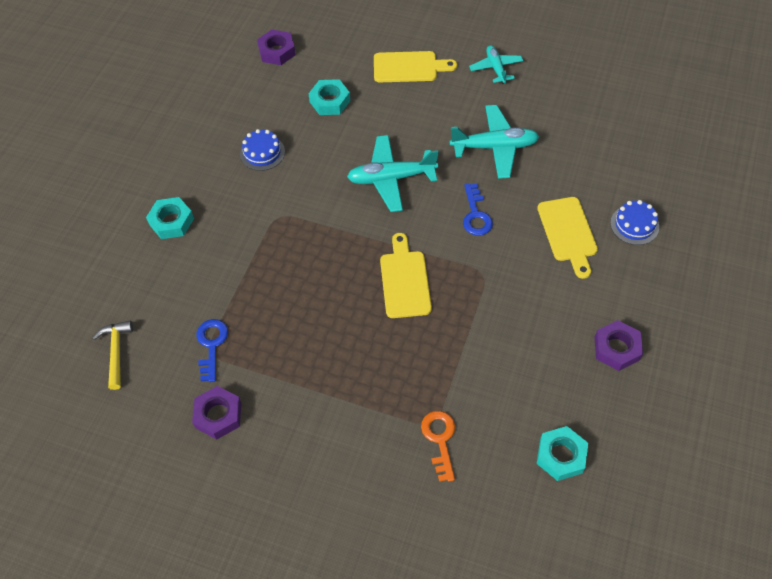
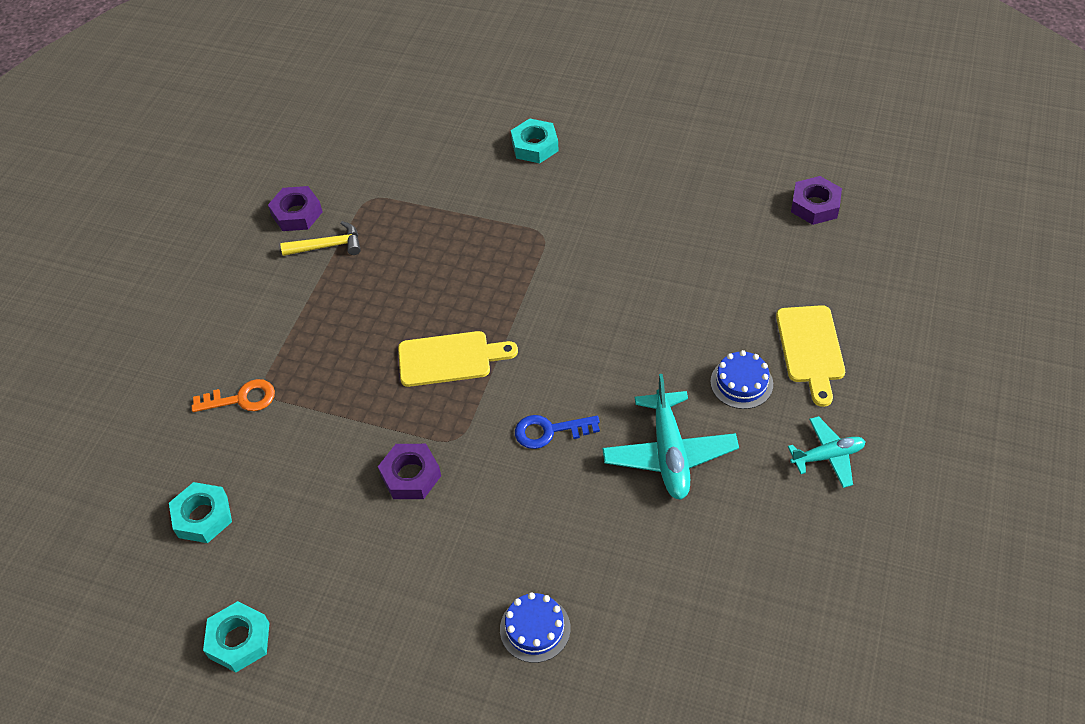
camera: 90 degrees right, 5 degrees down
yellow hammer [93,321,133,390] -> yellow hammer moved to [281,221,361,256]
blue key [197,319,228,382] -> none
blue cake [240,129,285,171] -> blue cake moved to [710,350,773,409]
turquoise nut [308,79,350,115] -> turquoise nut moved to [203,601,269,672]
turquoise plane [347,135,439,212] -> none
yellow cutting board [537,197,598,279] -> none
purple nut [594,320,643,371] -> purple nut moved to [378,444,441,499]

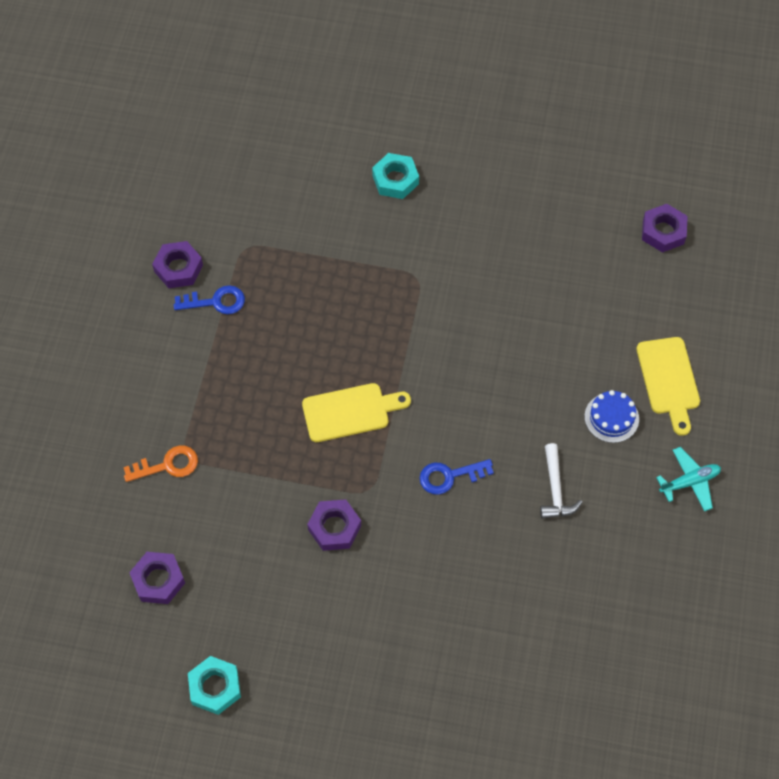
camera: 10 degrees left, 10 degrees up
turquoise nut [169,482,232,543] -> purple nut [129,552,185,604]
yellow hammer [281,221,361,256] -> blue key [174,285,245,314]
blue cake [500,592,571,663] -> none
turquoise plane [602,374,739,500] -> white hammer [540,443,583,519]

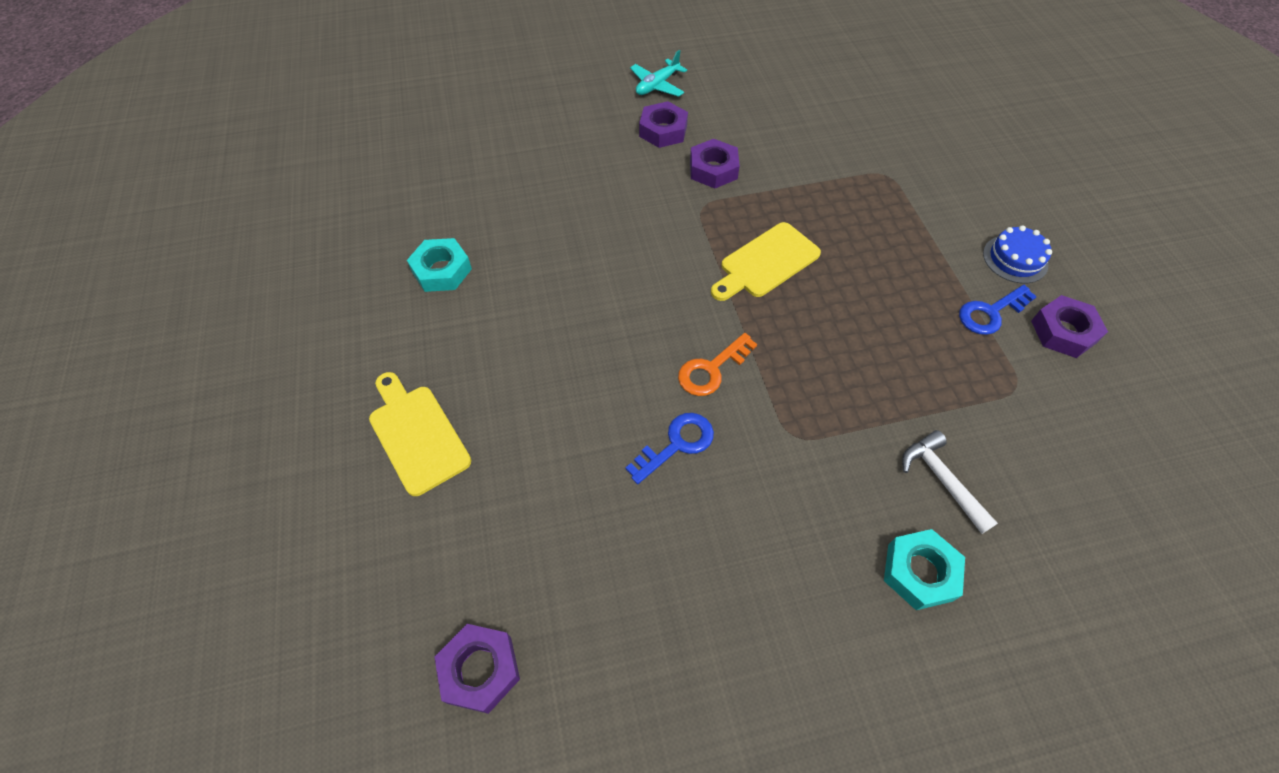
camera: 155 degrees right, 5 degrees down
orange key [124,446,198,482] -> orange key moved to [678,333,757,396]
purple nut [129,552,185,604] -> purple nut moved to [639,101,688,148]
turquoise nut [188,656,241,715] -> turquoise nut moved to [407,238,472,292]
blue key [420,459,494,495] -> blue key moved to [625,413,714,484]
white hammer [540,443,583,519] -> white hammer moved to [902,430,998,534]
blue cake [584,390,639,443] -> blue cake moved to [983,225,1052,283]
turquoise plane [656,447,721,511] -> turquoise plane moved to [630,50,687,97]

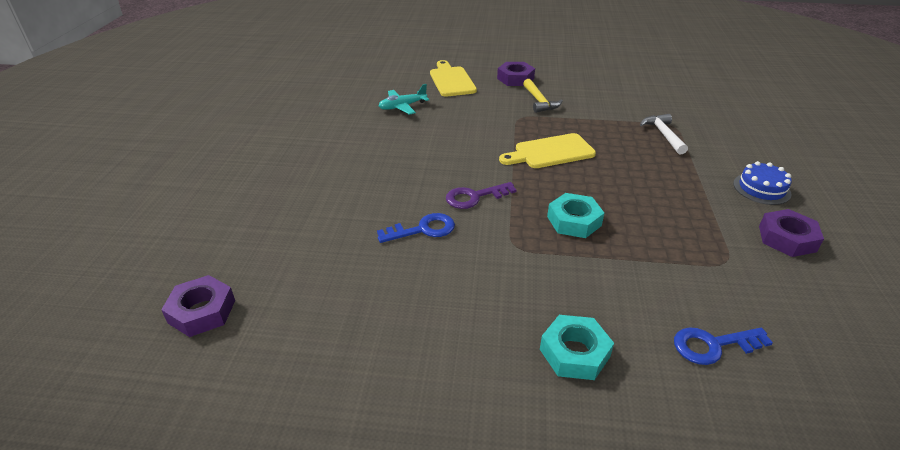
camera: 20 degrees right, 20 degrees down
yellow cutting board [369,372,471,496] -> yellow cutting board moved to [430,60,477,97]
turquoise nut [407,238,472,292] -> turquoise nut moved to [547,193,604,238]
turquoise plane [630,50,687,97] -> turquoise plane moved to [379,84,429,115]
orange key [678,333,757,396] -> purple key [446,182,516,209]
purple nut [690,139,740,188] -> yellow hammer [523,79,563,113]
white hammer [902,430,998,534] -> white hammer moved to [640,114,688,155]
blue key [959,285,1037,335] -> blue key moved to [674,327,773,365]

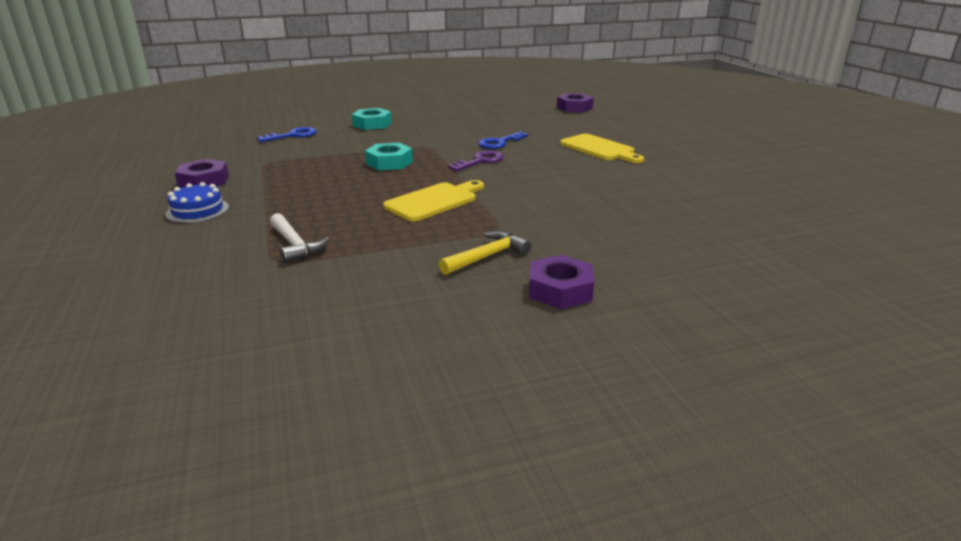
camera: 155 degrees right, 10 degrees down
turquoise plane [379,84,429,115] -> none
yellow cutting board [430,60,477,97] -> yellow cutting board moved to [560,134,644,163]
yellow hammer [523,79,563,113] -> yellow hammer turned 90 degrees clockwise [439,231,531,275]

